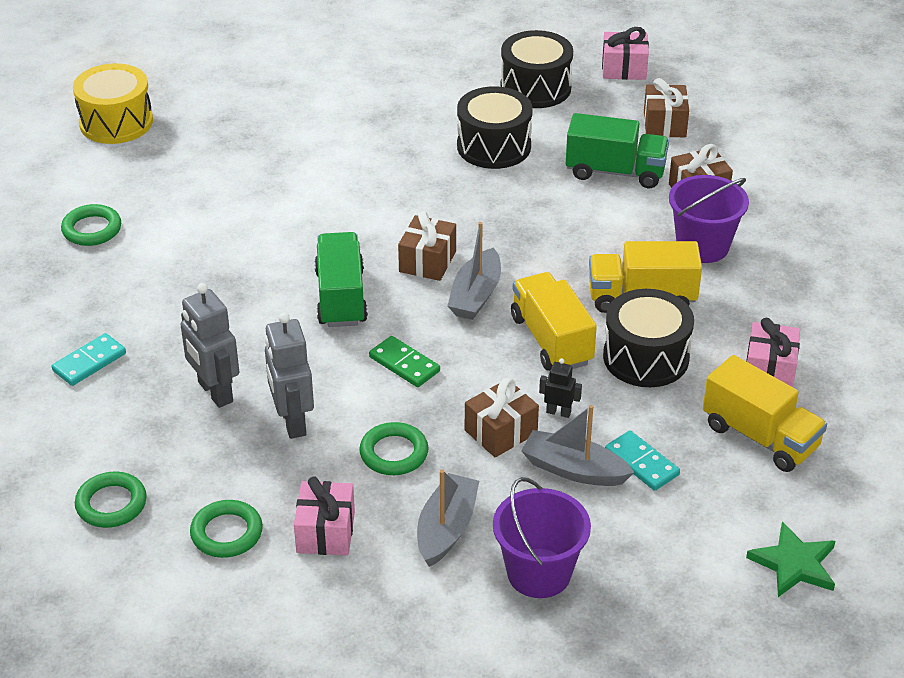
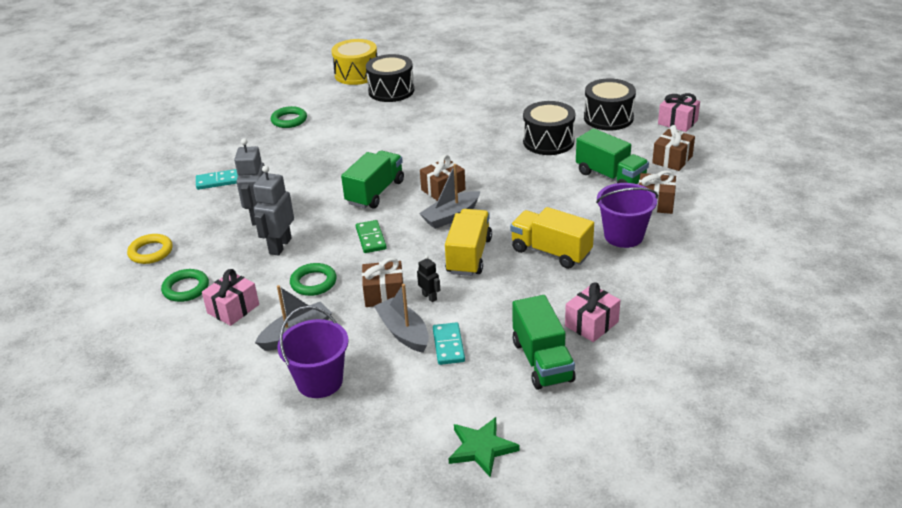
camera: 35 degrees right, 5 degrees down
green ring [75,471,147,528] -> yellow ring [127,234,173,264]
black drum [603,289,694,387] -> black drum moved to [366,54,414,102]
yellow truck [703,355,827,472] -> green truck [512,295,575,390]

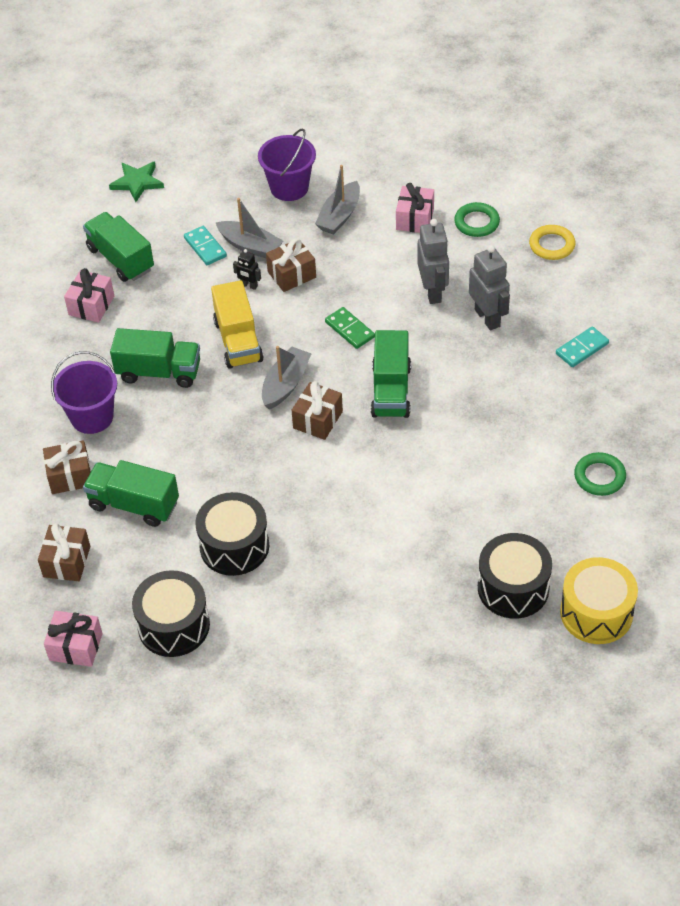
camera: 155 degrees right, 15 degrees up
green ring [290,263,337,296] -> none
yellow truck [510,207,594,269] -> green truck [110,328,200,388]

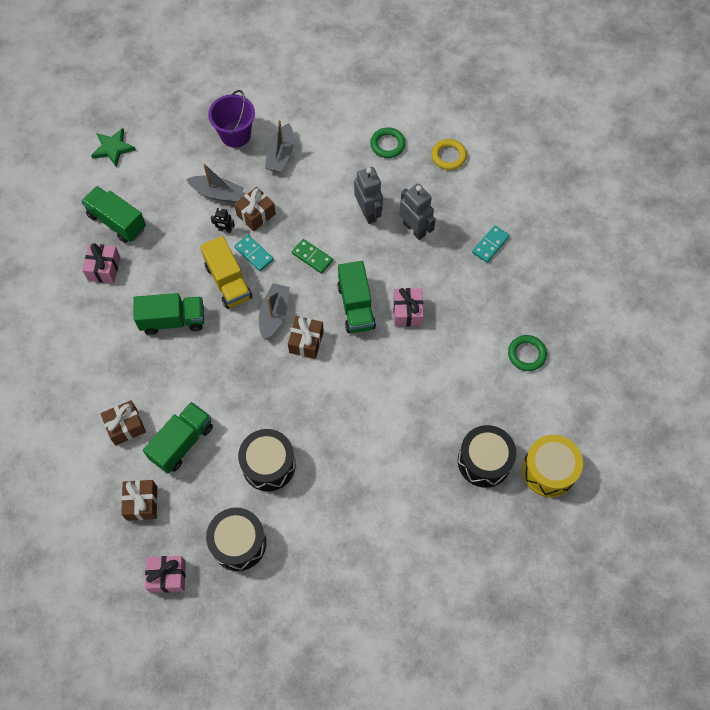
camera: 15 degrees left, 15 degrees up
purple bucket [51,351,117,434] -> none
green truck [83,460,179,527] -> green truck turned 120 degrees clockwise [143,402,213,474]
turquoise domino [184,226,227,265] -> turquoise domino moved to [234,235,274,271]
pink gift [396,183,434,233] -> pink gift moved to [393,288,423,327]

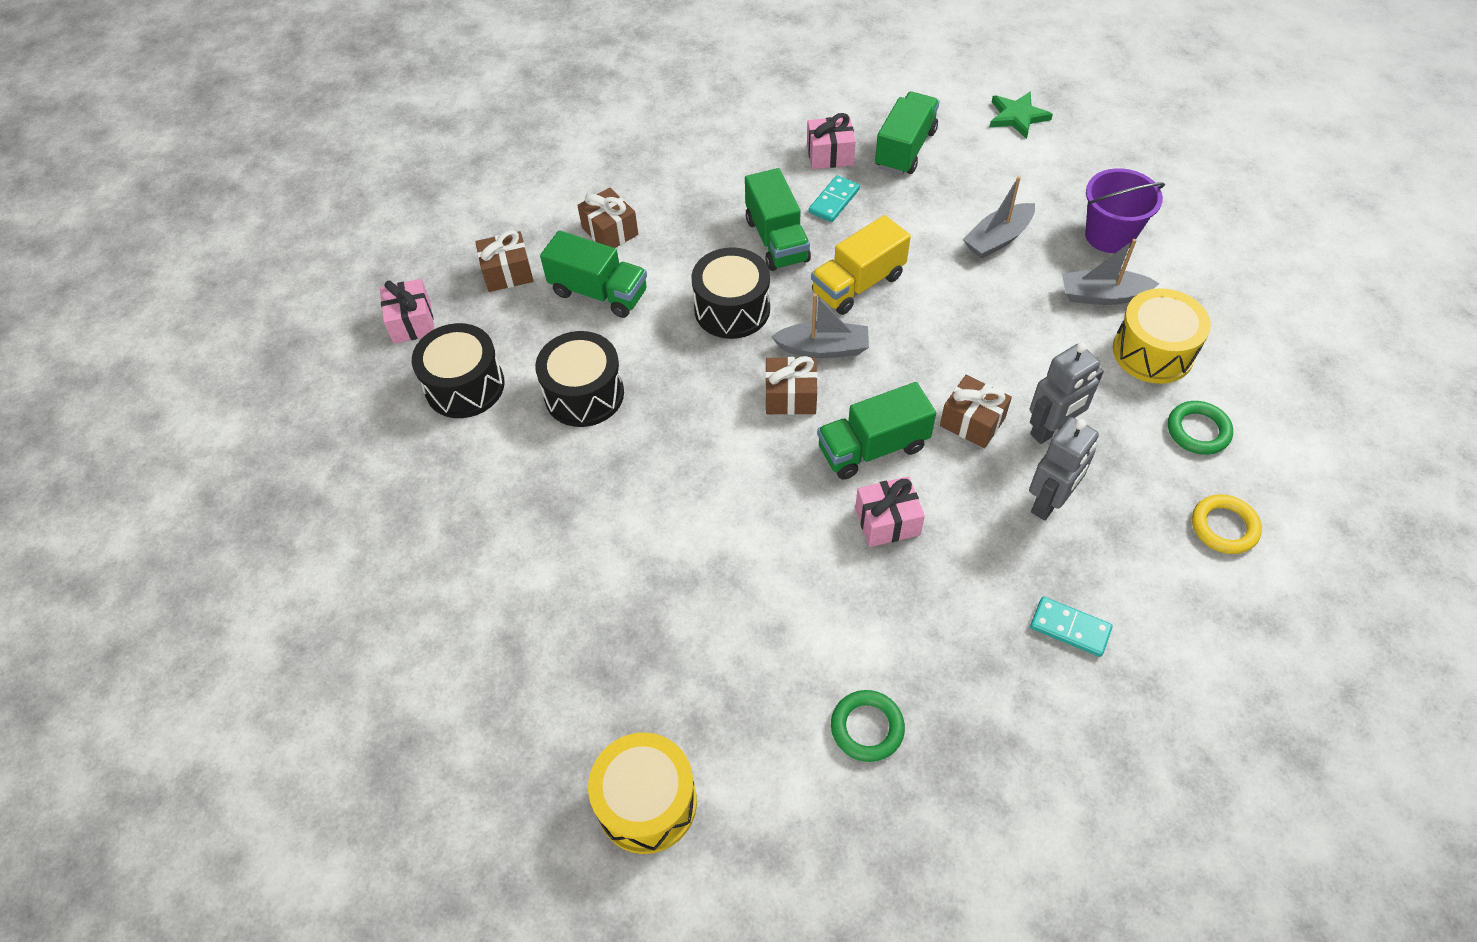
camera: 80 degrees right, 10 degrees down
grey boat [186,163,244,203] -> grey boat turned 45 degrees clockwise [963,176,1035,259]
black robot [211,208,235,233] -> none
brown gift [234,187,276,231] -> brown gift moved to [940,375,1012,448]
turquoise domino [234,235,274,271] -> turquoise domino moved to [809,175,860,222]
green domino [292,239,333,274] -> none
black drum [458,425,516,488] -> black drum moved to [692,247,770,339]
none -> yellow drum [1113,288,1211,384]

